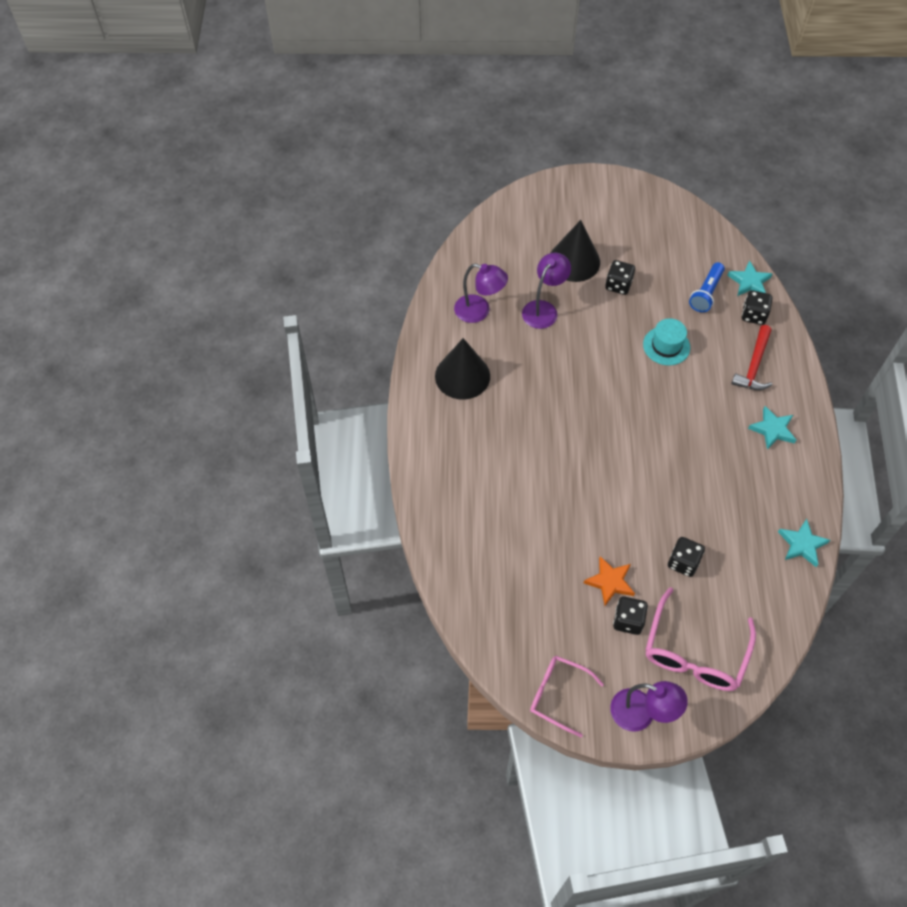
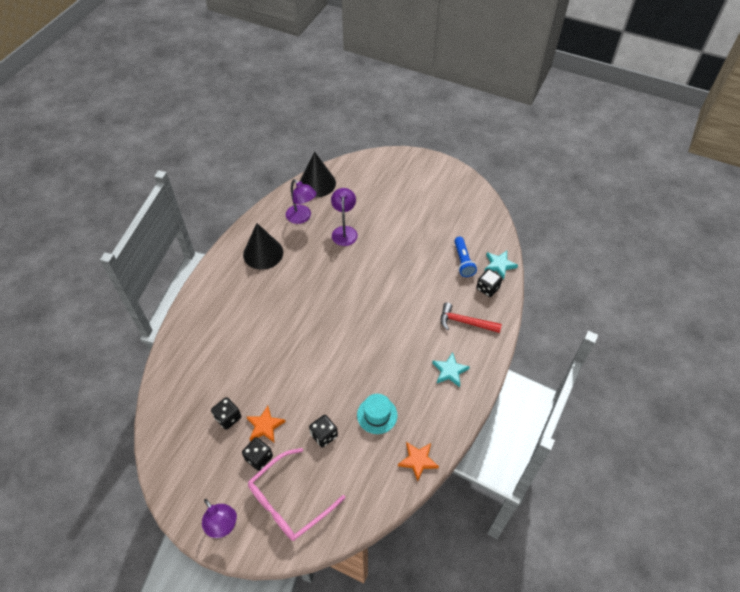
camera: 25 degrees right, 5 degrees down
purple lamp [522,253,571,329] -> purple lamp turned 60 degrees counterclockwise [331,188,358,246]
pink glasses [530,656,604,737] -> none
black cone [551,220,600,282] -> black cone moved to [299,151,336,197]
black dice [605,260,635,295] -> black dice moved to [211,397,241,430]
turquoise hat [643,318,690,365] -> turquoise hat moved to [357,394,398,434]
blue flashlight [689,262,725,312] -> blue flashlight turned 60 degrees counterclockwise [454,237,477,277]
red hammer [731,325,772,390] -> red hammer turned 60 degrees clockwise [441,302,502,333]
turquoise star [778,519,830,567] -> orange star [398,442,439,481]

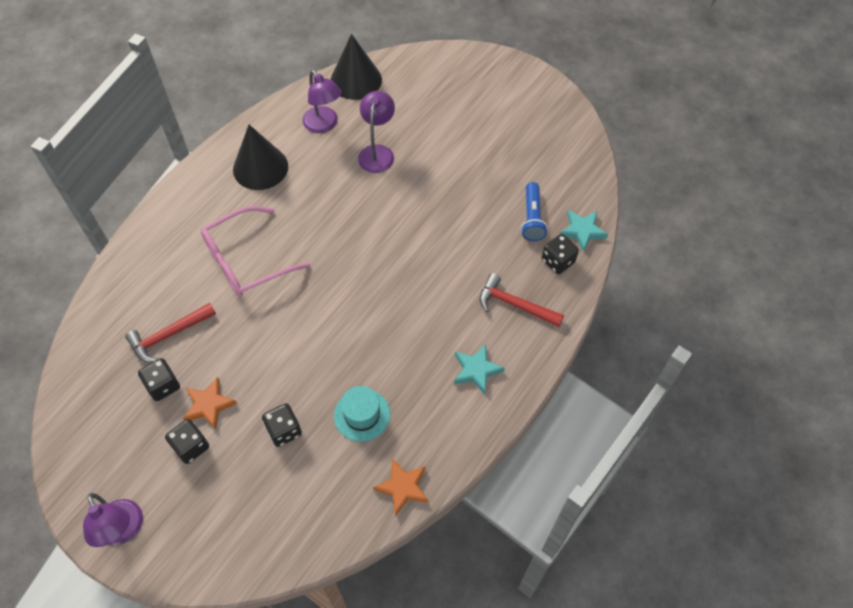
camera: 10 degrees right, 5 degrees up
pink glasses [248,448,345,541] -> pink glasses moved to [201,206,311,297]
none -> red hammer [125,303,216,362]

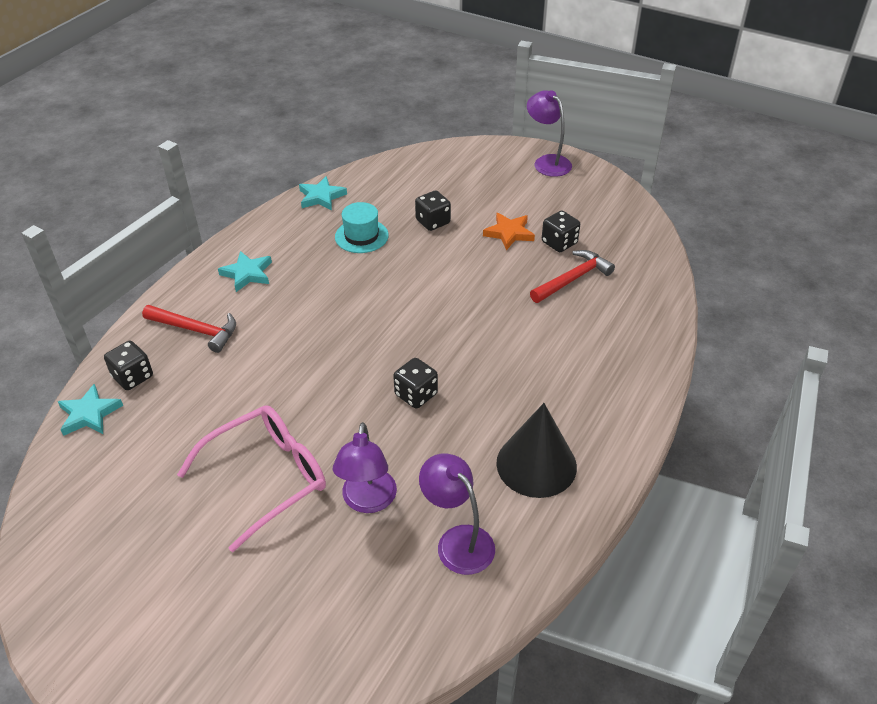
camera: 175 degrees right, 15 degrees down
black dice [165,419,209,464] -> black dice moved to [393,358,438,409]
pink glasses [201,206,311,297] -> pink glasses moved to [177,405,326,552]
black cone [331,34,382,100] -> none
orange star [373,459,428,515] -> turquoise star [299,176,347,211]
blue flashlight [521,182,548,241] -> none

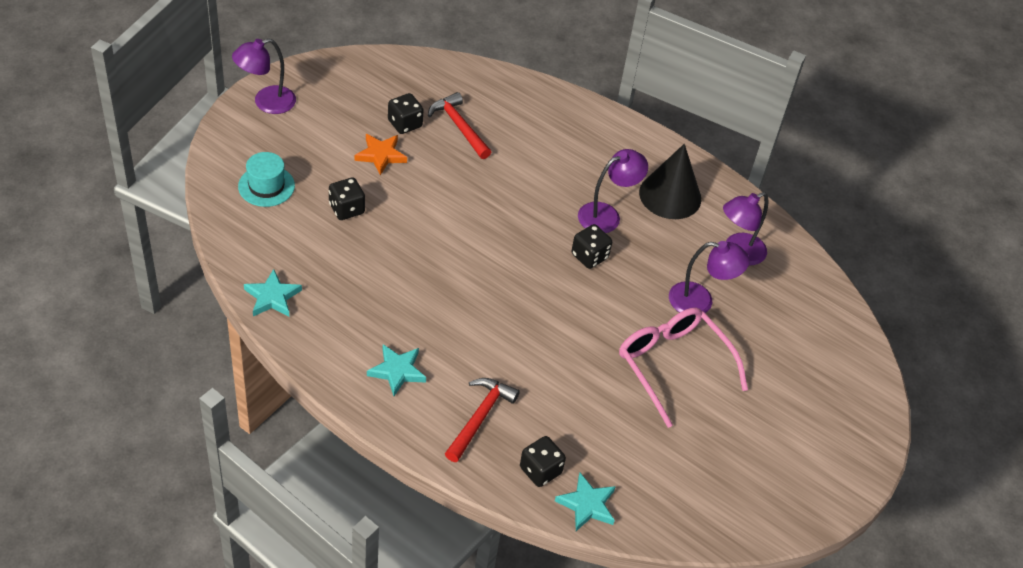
camera: 90 degrees left, 5 degrees up
turquoise hat [335,202,389,253] -> turquoise hat moved to [238,152,295,207]
none -> purple lamp [578,149,648,233]

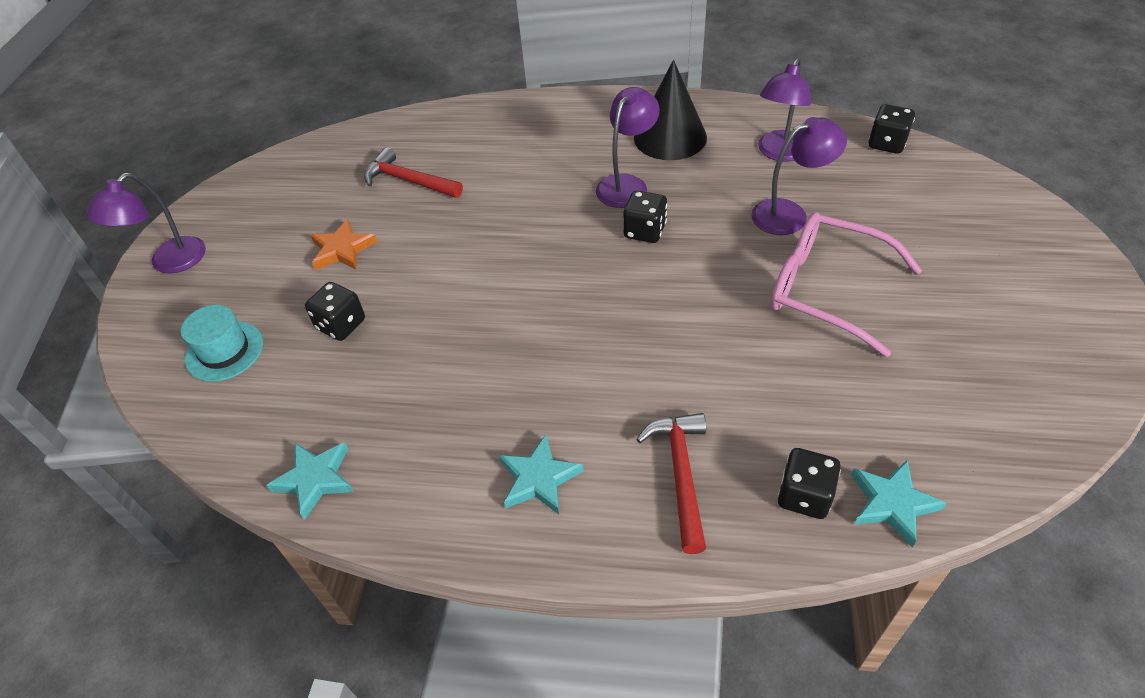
camera: 20 degrees left, 0 degrees up
black dice [388,93,424,134] -> black dice moved to [869,104,915,154]

